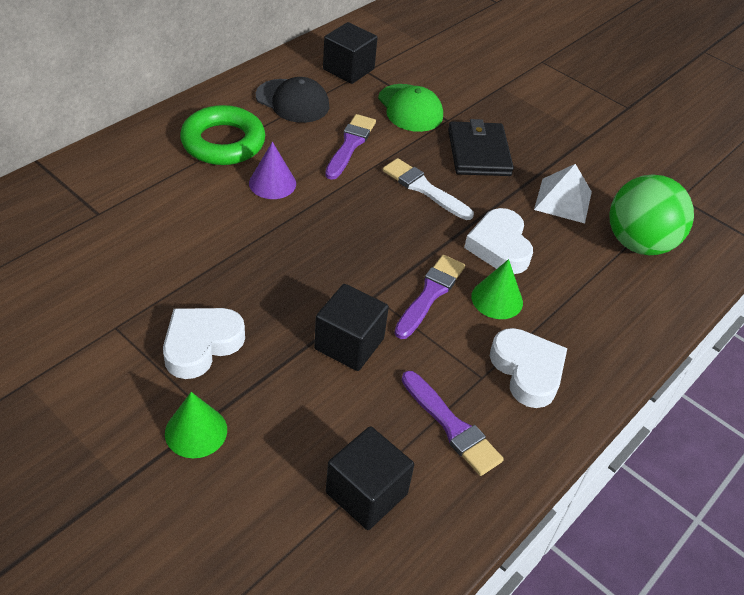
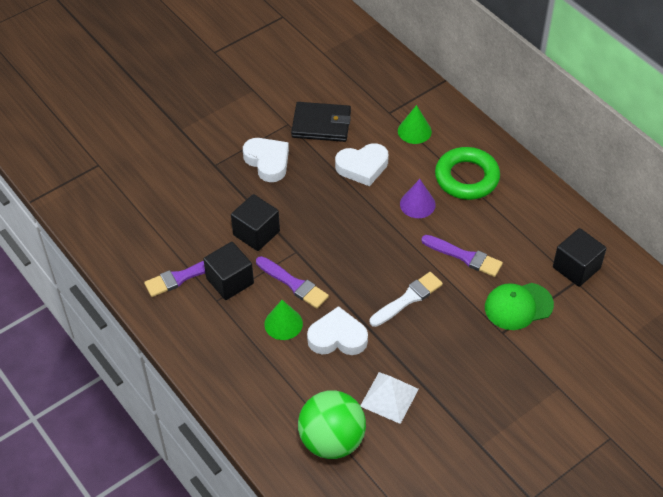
camera: 105 degrees right, 5 degrees up
green cone [165,392,227,458] -> green cone moved to [398,105,432,144]
black cap [256,77,329,123] -> none
black cube [326,426,414,530] -> black cube moved to [203,242,254,300]
black wallet [448,119,514,176] -> black wallet moved to [291,102,351,142]
white heart [490,328,567,408] -> white heart moved to [335,143,389,186]

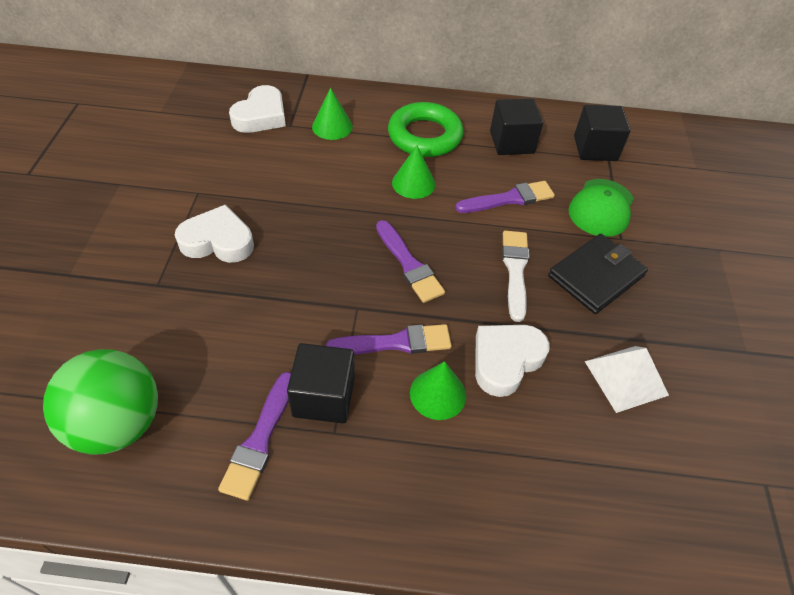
camera: 50 degrees left, 0 degrees up
black cube [231,194,280,251] -> black cube moved to [490,98,543,155]
black wallet [291,102,351,142] -> black wallet moved to [548,234,648,314]
green ball [298,390,366,459] -> green ball moved to [43,349,158,455]
white heart [335,143,389,186] -> white heart moved to [229,85,286,133]
purple cone [400,179,436,218] -> green cone [392,145,436,199]
none -> purple brush [376,220,445,303]

